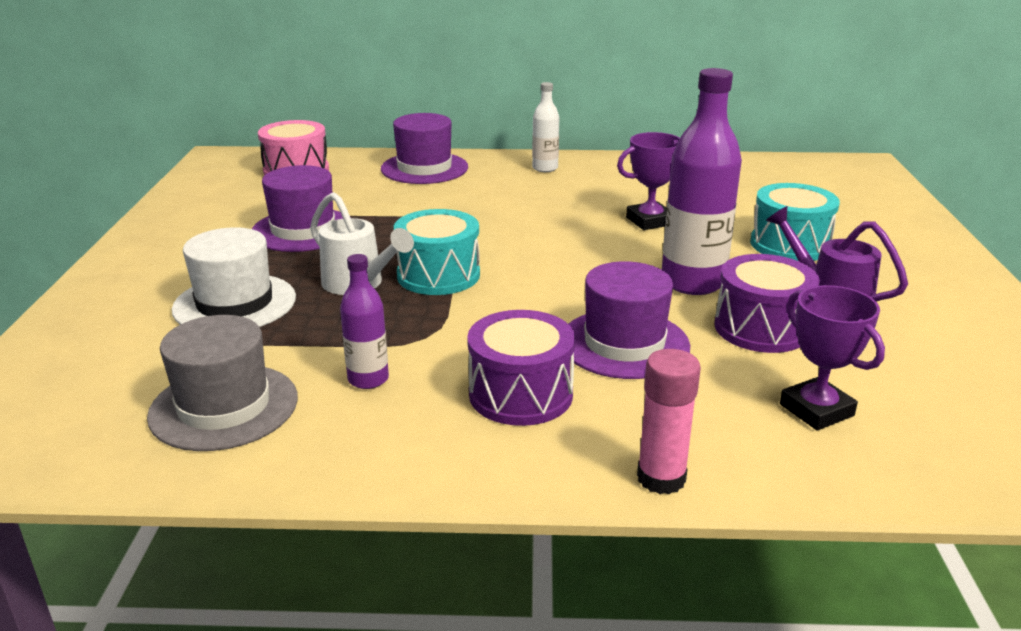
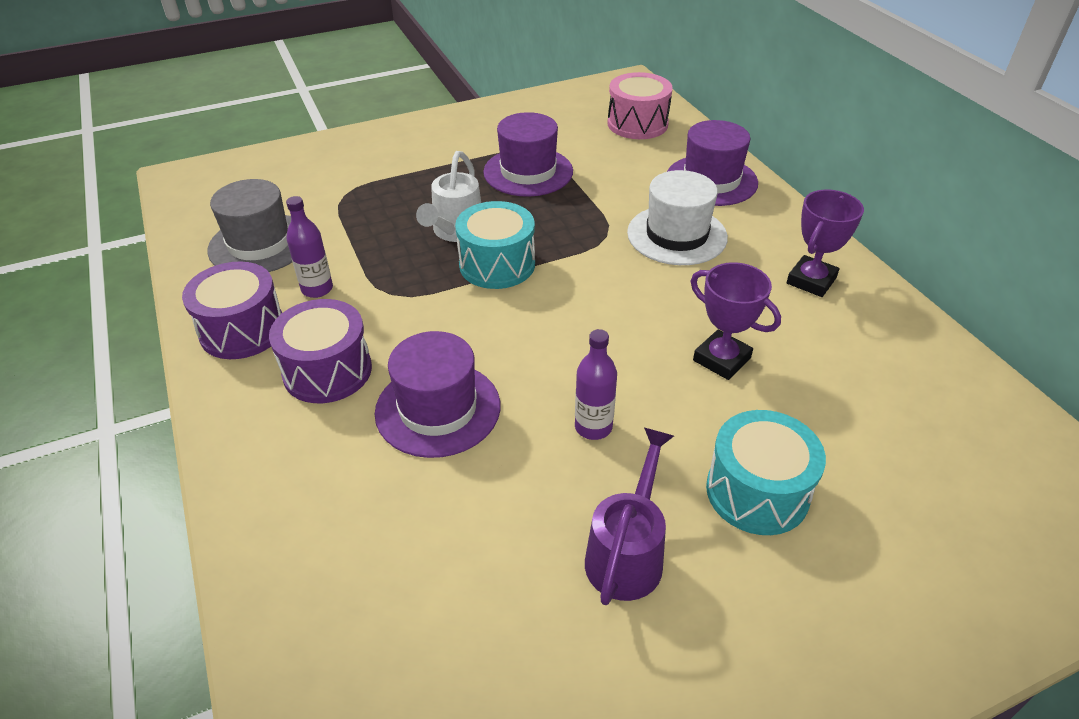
camera: 65 degrees right, 15 degrees up
white hat [172,227,296,327] -> white hat moved to [627,170,728,265]
white bottle [532,82,559,172] -> none
pink glue stick [637,349,701,494] -> none
purple bottle [662,68,742,295] -> purple bottle [575,329,617,440], size x0.53
purple drum [715,254,820,353] -> purple drum moved to [182,262,282,359]
purple trophy [780,285,885,430] -> purple trophy moved to [787,189,864,297]

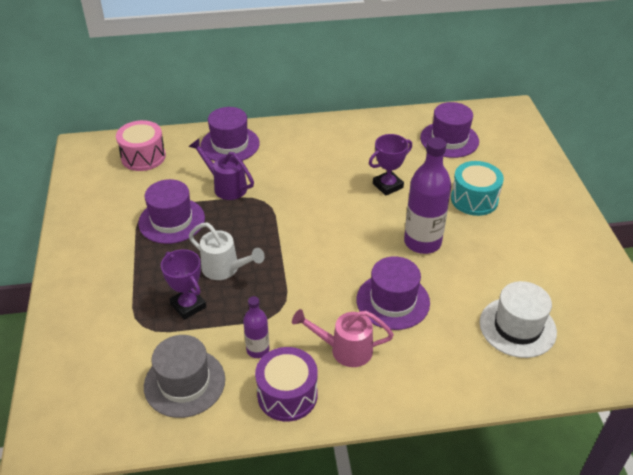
camera: 75 degrees left, 0 degrees up
purple drum [269,299,372,403] -> pink watering can [292,309,394,367]
turquoise drum [455,201,535,289] -> none
purple bottle [575,329,617,440] -> purple bottle [404,137,451,254], size x1.87
purple watering can [585,428,674,605] -> purple watering can moved to [189,139,254,200]
white hat [627,170,728,265] -> white hat moved to [480,281,557,358]
purple trophy [787,189,864,297] -> purple trophy moved to [161,249,206,320]
none -> purple hat [420,102,479,158]

